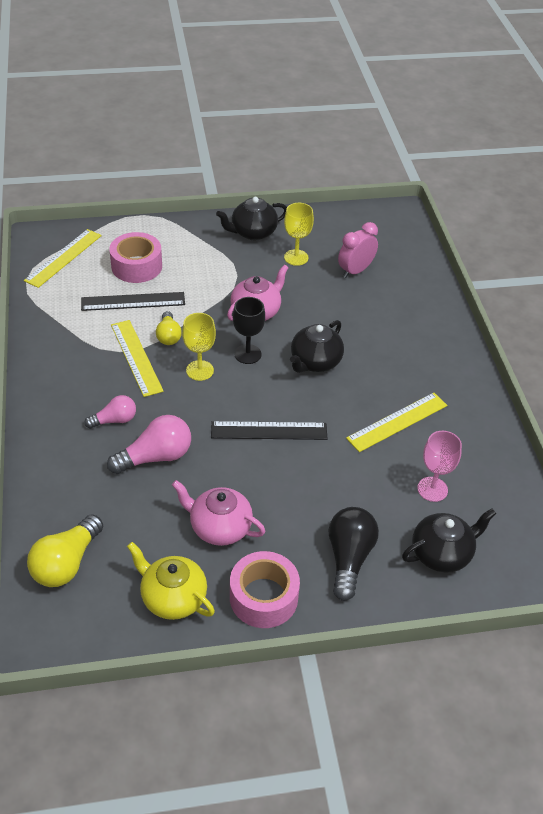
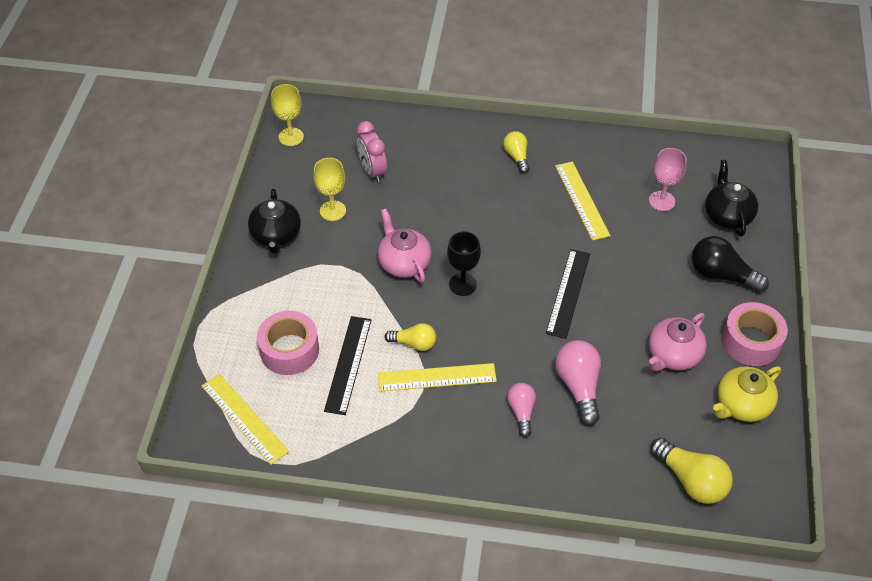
camera: 70 degrees left, 5 degrees up
yellow goblet [182,313,216,381] -> yellow goblet moved to [271,84,304,146]
black teapot [290,320,344,373] -> none
none -> yellow light bulb [503,131,529,173]

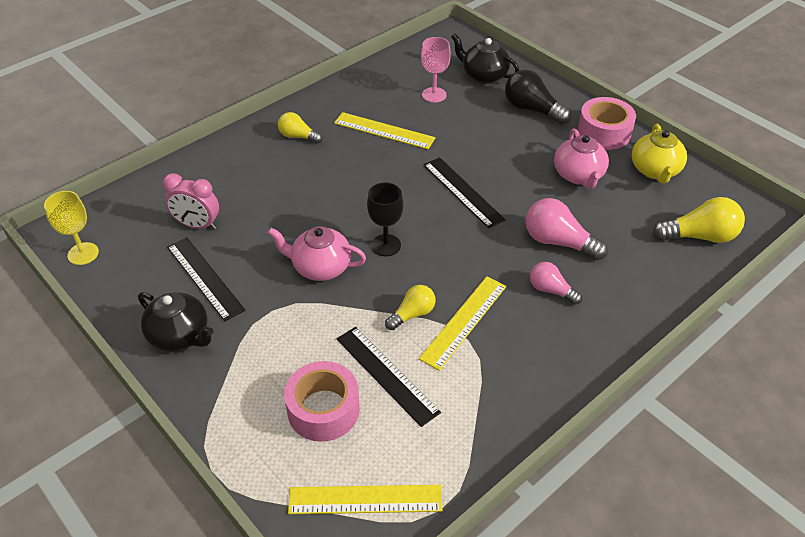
camera: 50 degrees left, 5 degrees down
yellow goblet [313,158,346,221] -> black ruler [167,237,245,321]
black light bulb [692,236,769,293] -> black light bulb turned 60 degrees clockwise [505,70,571,124]

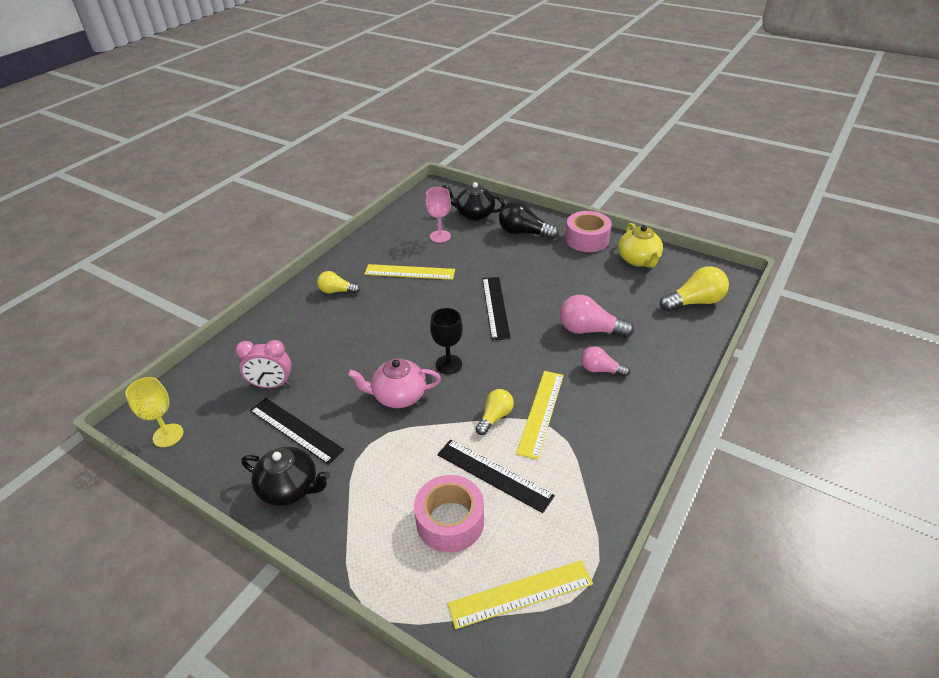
camera: 15 degrees left, 5 degrees down
black ruler [423,157,506,229] -> black ruler turned 45 degrees clockwise [482,277,511,340]
pink teapot [554,128,609,189] -> none

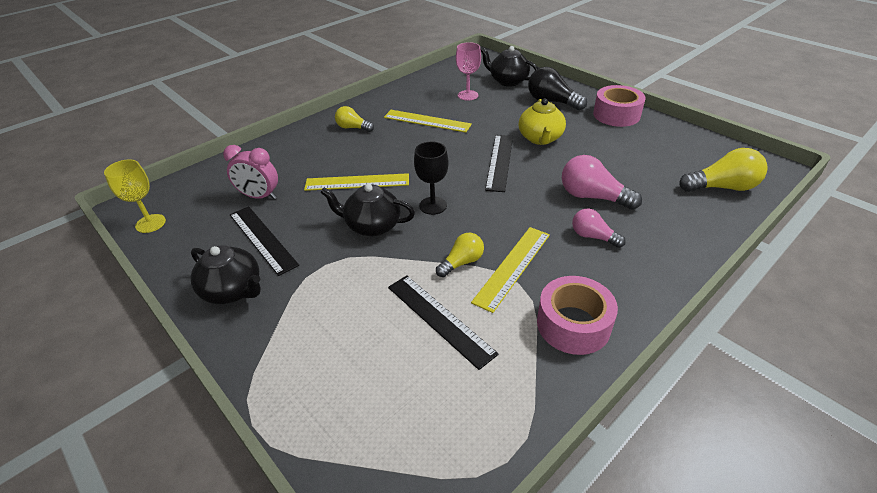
camera: 15 degrees right, 0 degrees up
pink teapot [347,358,441,408] -> black teapot [320,184,415,237]
pink tape [414,475,484,553] -> pink tape moved to [537,276,618,355]
yellow ruler [448,560,593,629] -> yellow ruler moved to [304,173,409,191]
yellow teapot [618,223,663,268] -> yellow teapot moved to [519,99,566,145]

